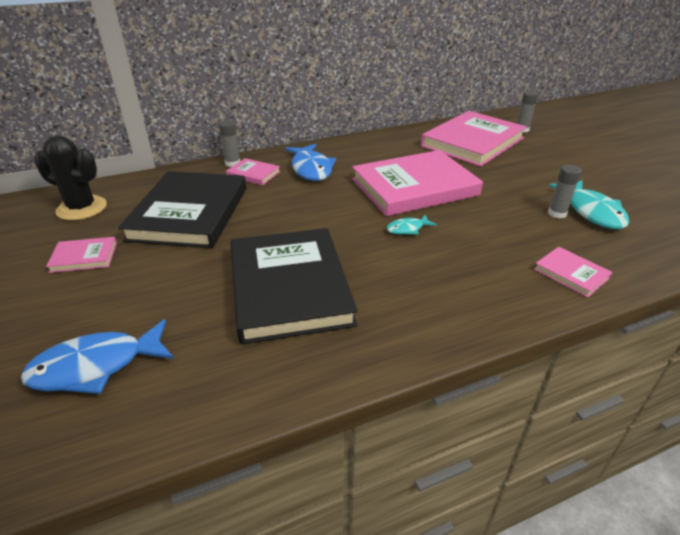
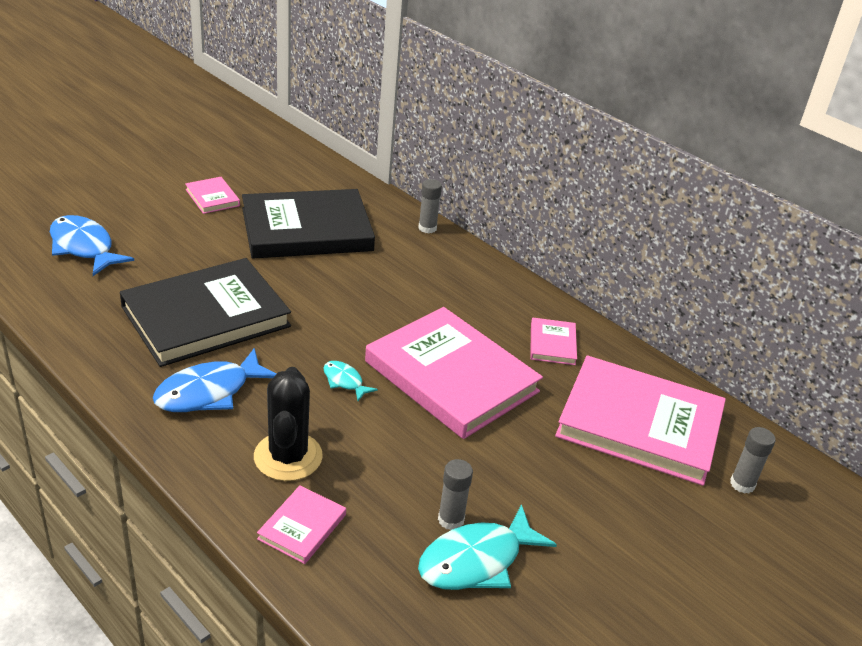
camera: 65 degrees right, 0 degrees up
black cactus [34,136,107,220] -> black cactus moved to [254,367,323,481]
pink book [226,158,280,185] -> pink book moved to [530,318,577,365]
blue fish [285,144,336,181] -> blue fish moved to [153,348,277,412]

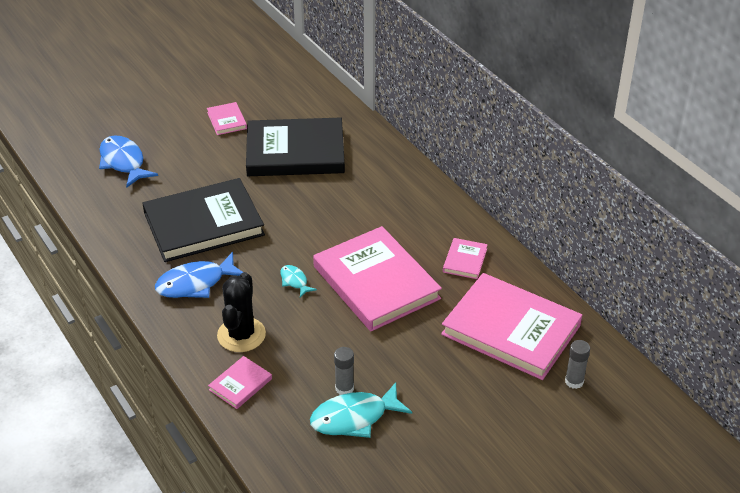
camera: 15 degrees right, 5 degrees up
grey glue stick [418,179,442,234] -> none

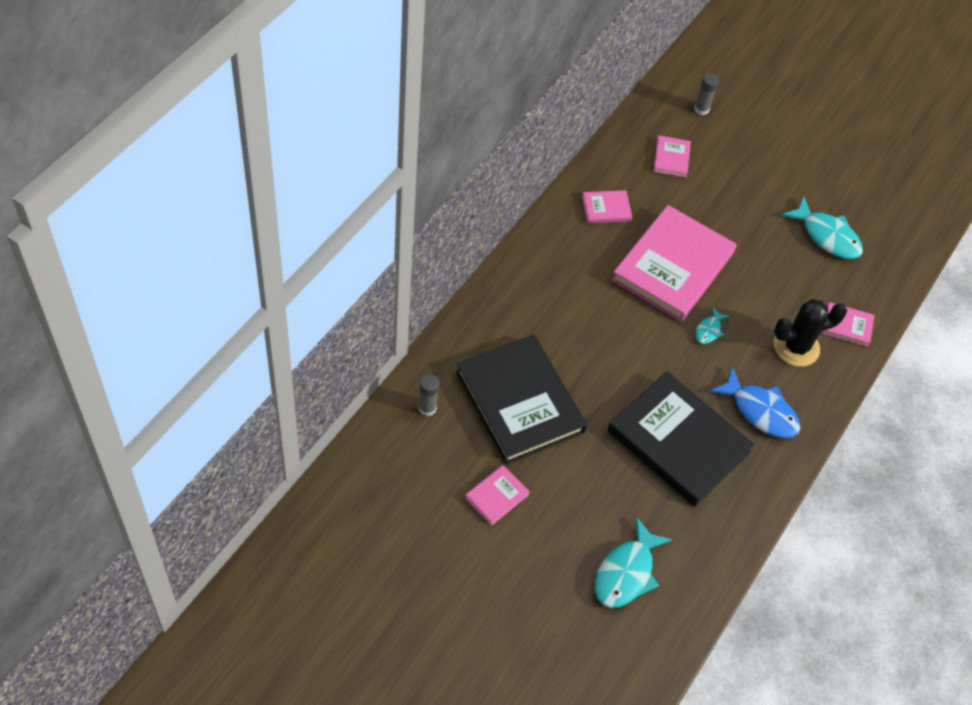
camera: 120 degrees left, 15 degrees up
blue fish [99,135,158,188] -> turquoise fish [595,517,672,608]
grey glue stick [334,347,354,395] -> grey glue stick moved to [419,374,439,416]
pink book [441,273,582,380] -> pink book [653,135,691,178], size x0.43

